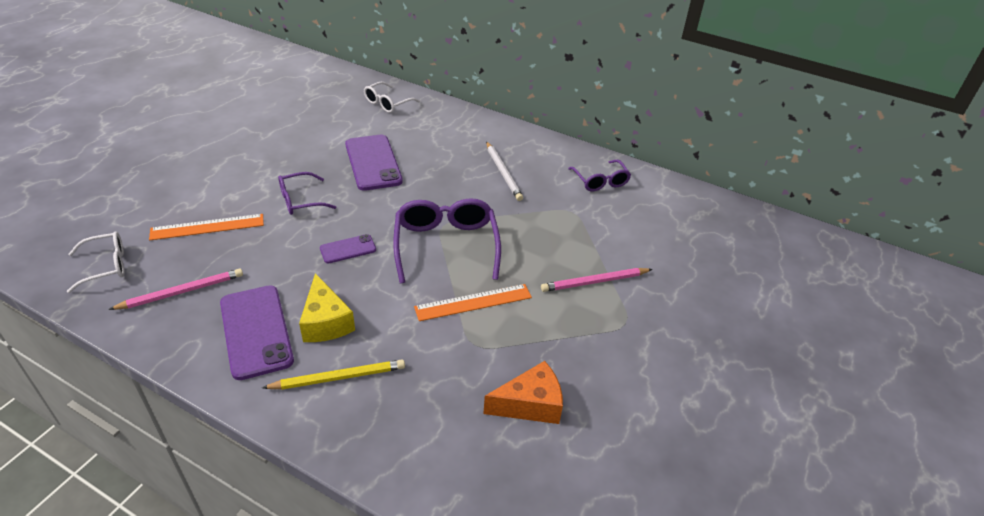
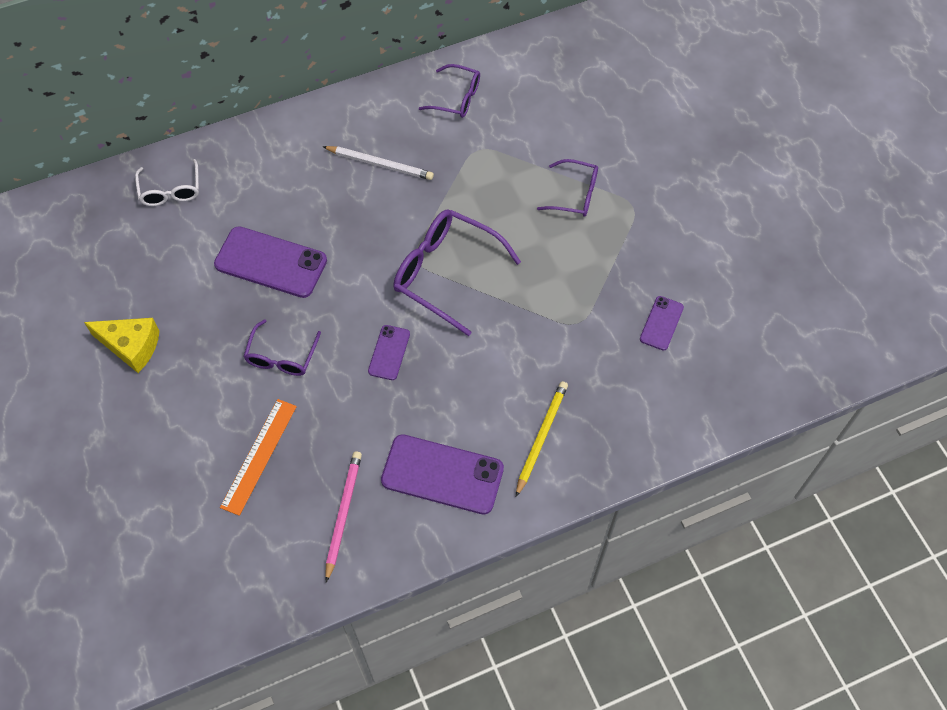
camera: 50 degrees left, 20 degrees up
white glasses [67,231,124,293] -> none
yellow cheese [299,273,355,342] -> yellow cheese moved to [84,318,159,373]
orange ruler [414,284,532,321] -> none
orange cheese [483,361,563,424] -> purple phone [640,296,684,351]
pink pencil [541,268,653,292] -> purple glasses [537,159,598,217]

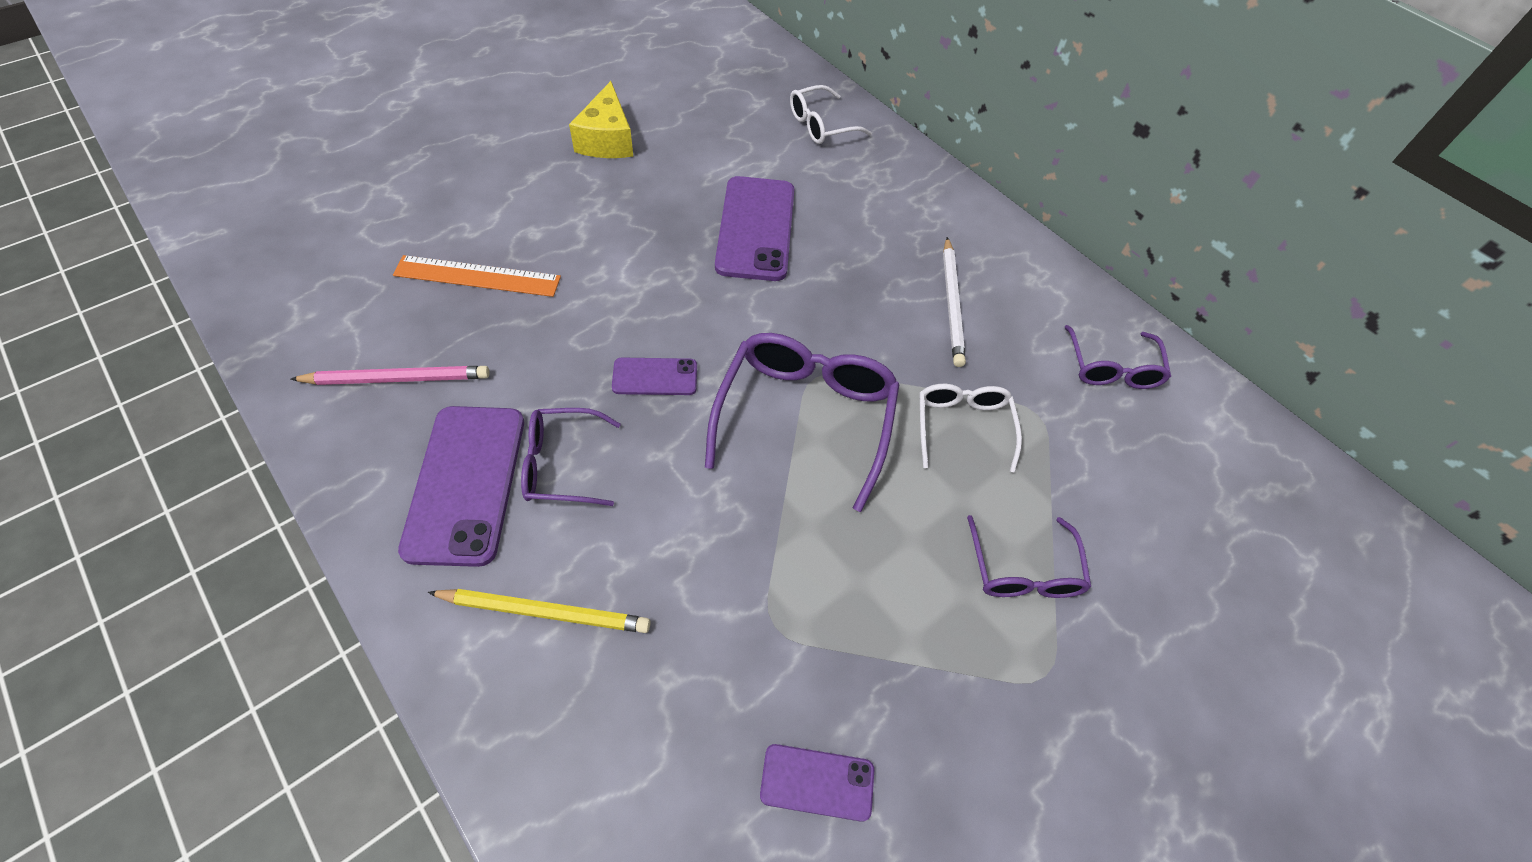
camera: 70 degrees right, 5 degrees down
purple glasses [244,319,321,376] -> purple glasses moved to [521,408,621,506]
none -> white glasses [919,384,1022,473]

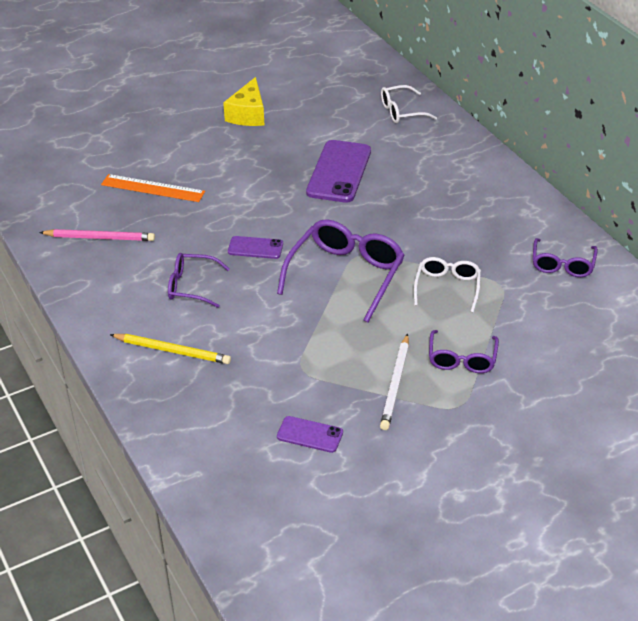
camera: 15 degrees right, 15 degrees down
purple phone [398,406,524,567] -> none
white pencil [943,237,966,367] -> white pencil moved to [380,334,409,430]

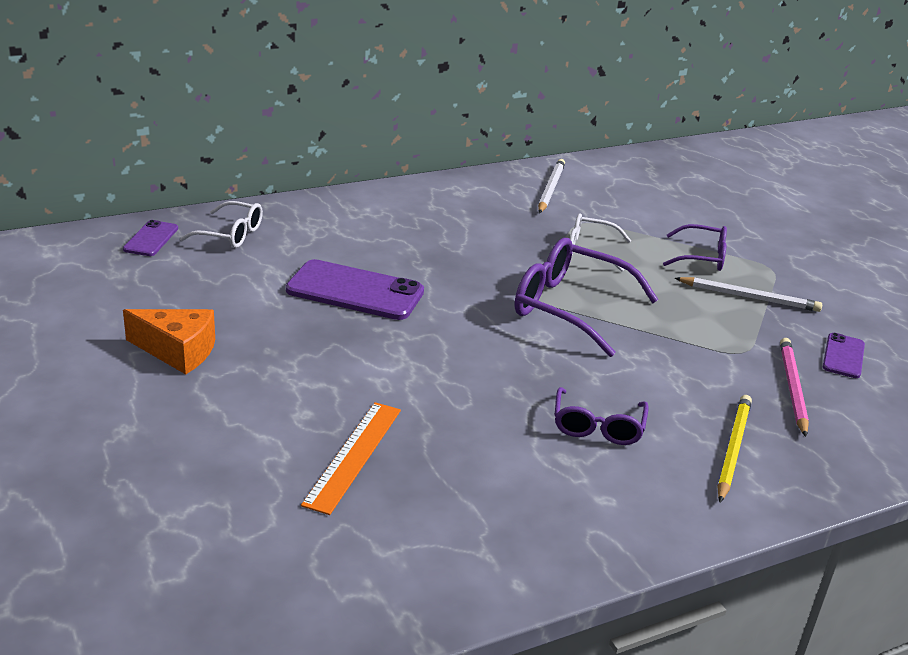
camera: 90 degrees left, 10 degrees down
pink pencil [39,229,155,241] -> pink pencil moved to [780,338,809,437]
yellow cheese [223,77,264,126] -> orange cheese [123,309,215,374]
purple phone [228,236,283,259] -> purple phone moved to [123,220,178,256]
white glasses [381,85,437,123] -> white glasses turned 60 degrees counterclockwise [180,201,263,248]
purple glasses [533,238,598,277] -> white pencil [538,159,565,213]

